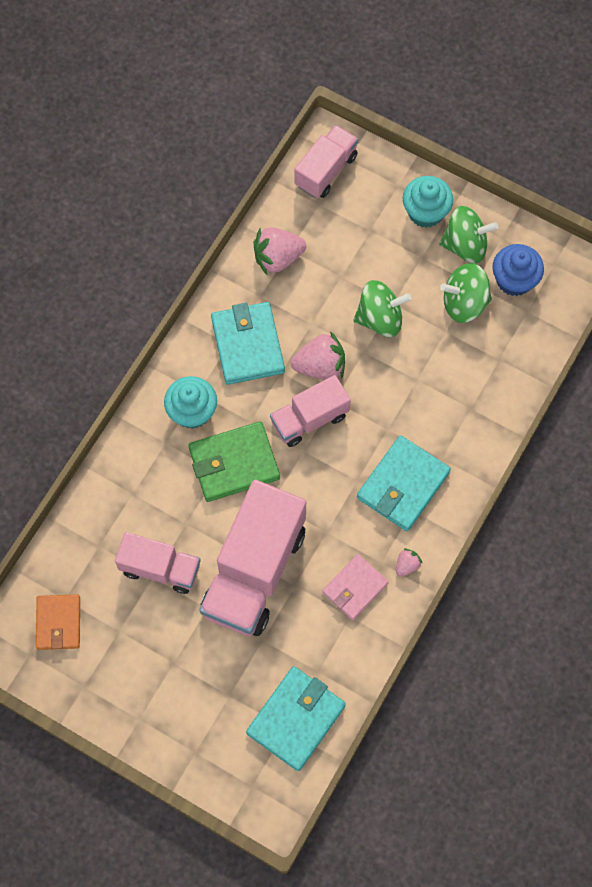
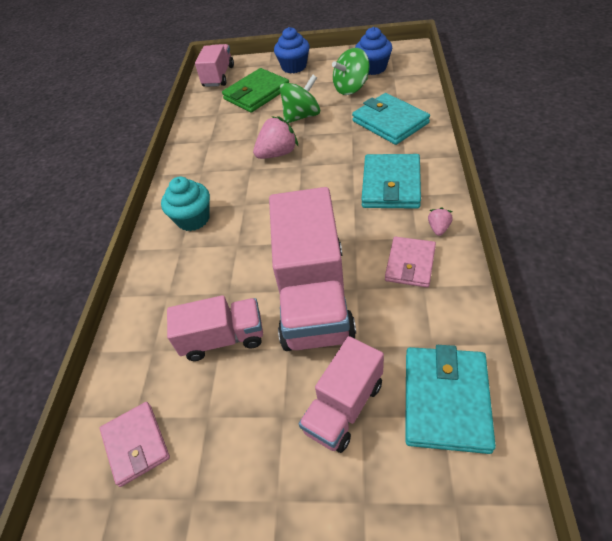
camera: 20 degrees left, 20 degrees down
orange wallet [36,594,80,650] -> pink wallet [100,402,170,487]
green wallet [188,421,280,502] -> green wallet moved to [222,68,289,113]
turquoise wallet [211,302,285,385] -> turquoise wallet moved to [352,93,430,145]
pink strawberry [254,227,306,275] -> none
pink truck [270,375,351,447] -> pink truck moved to [299,336,384,453]
turquoise cupcake [403,176,453,228] -> blue cupcake [274,27,310,73]
green spinning top [439,206,499,264] -> none

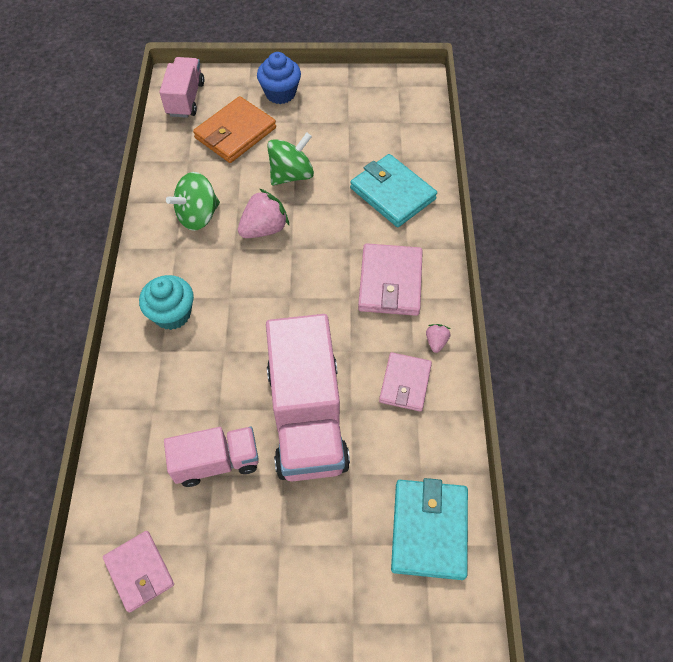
camera: 10 degrees left, 10 degrees up
green wallet [222,68,289,113] -> orange wallet [193,96,276,163]
pink truck [299,336,384,453] -> none
green spinning top [332,48,370,95] -> green spinning top moved to [166,172,220,231]
blue cupcake [355,27,392,75] -> none
turquoise wallet [361,154,421,209] -> pink wallet [358,243,423,316]

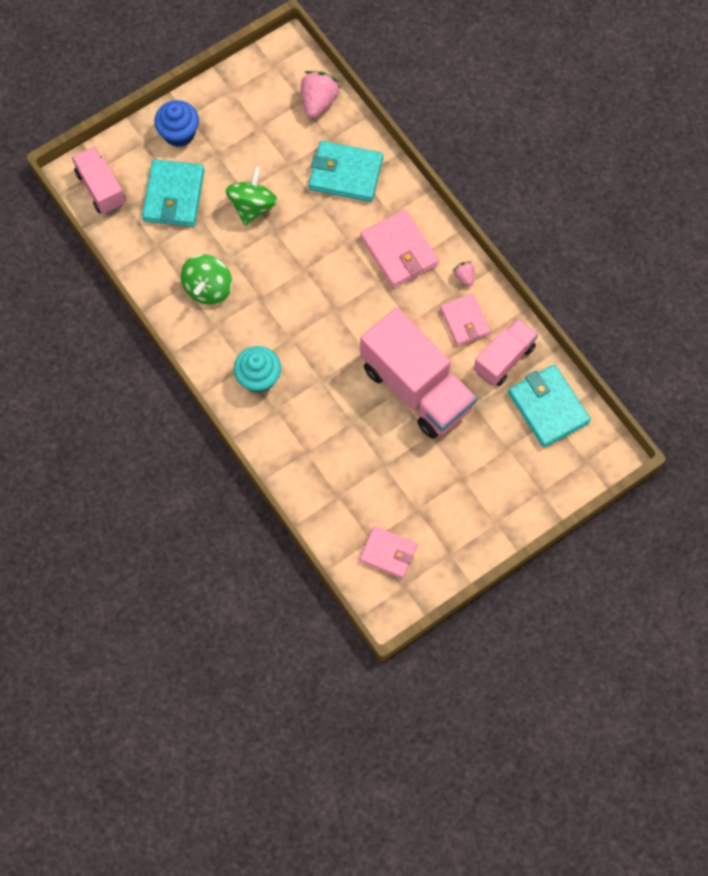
camera: 35 degrees left, 10 degrees up
pink truck [164,426,259,487] -> pink truck moved to [474,319,538,386]
orange wallet [193,96,276,163] -> turquoise wallet [142,159,204,227]
pink strawberry [238,189,289,238] -> pink strawberry moved to [301,71,340,118]

